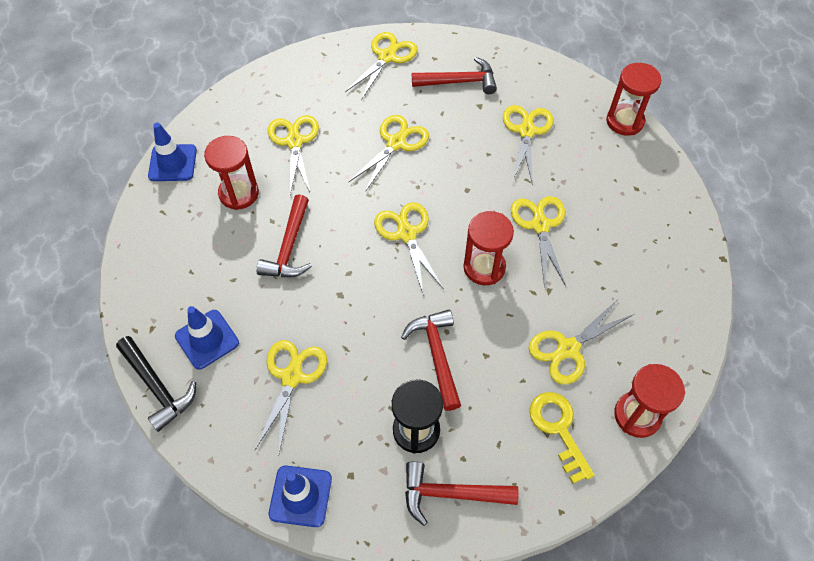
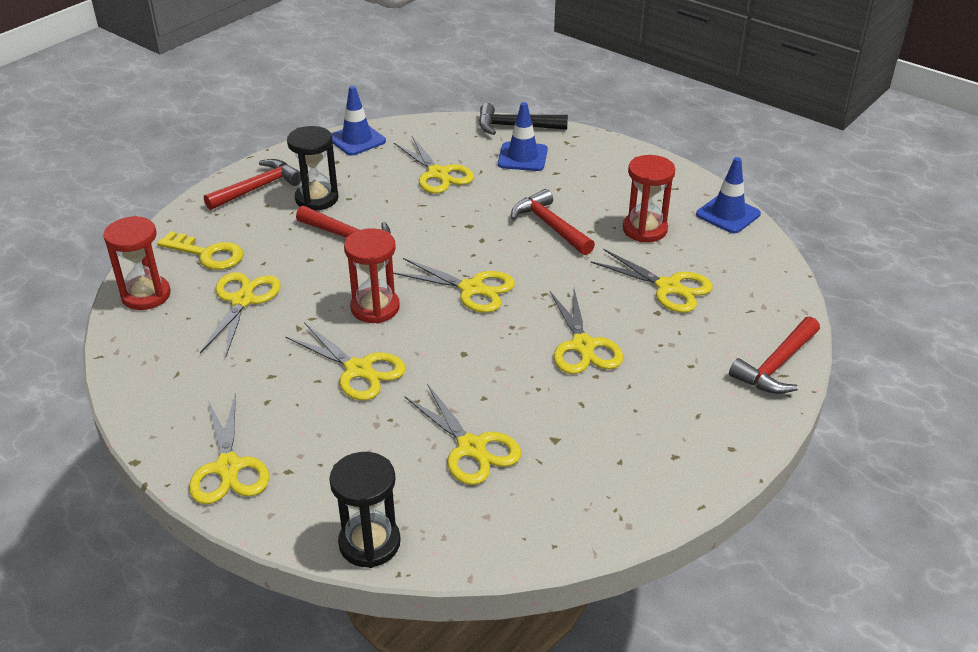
camera: 135 degrees right, 20 degrees down
yellow scissors [345,32,418,100] -> yellow scissors moved to [189,393,269,504]
red hammer [412,57,497,94] -> red hammer moved to [729,316,820,394]
red hourglass [606,63,661,136] -> black hourglass [329,452,401,568]

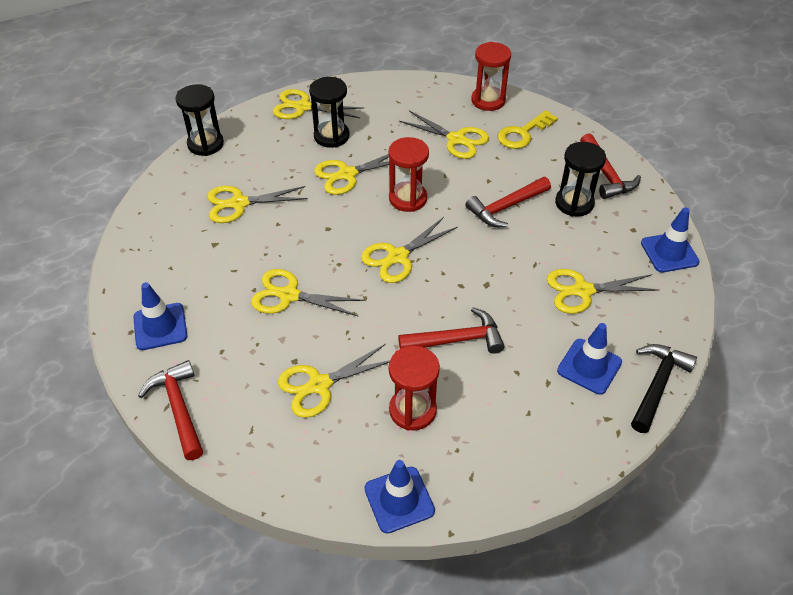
camera: 115 degrees right, 10 degrees up
none -> blue traffic cone [133,282,187,350]
none -> black hourglass [309,77,350,148]

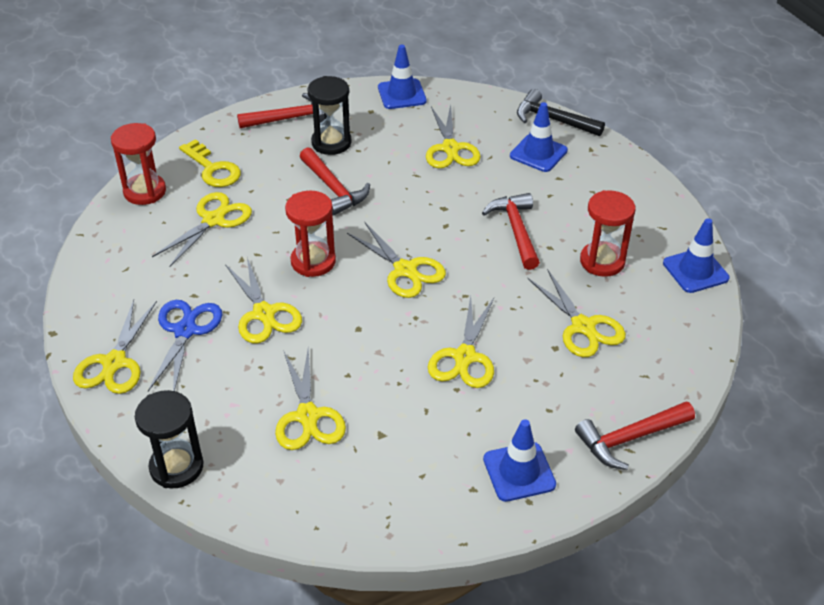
camera: 90 degrees left, 5 degrees down
black hourglass [309,77,350,148] -> blue scissors [148,300,222,391]

